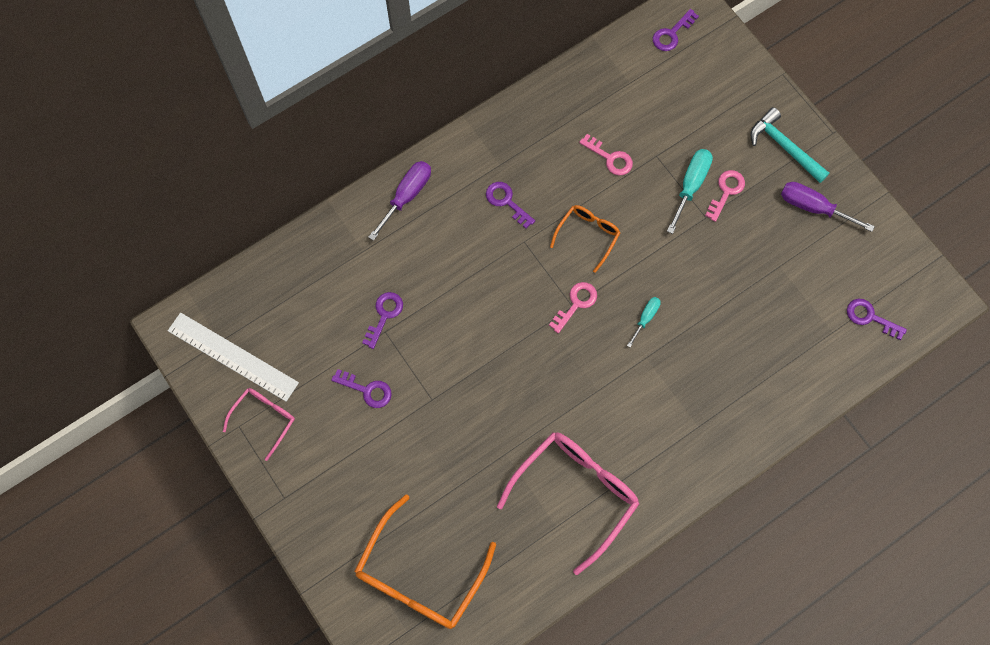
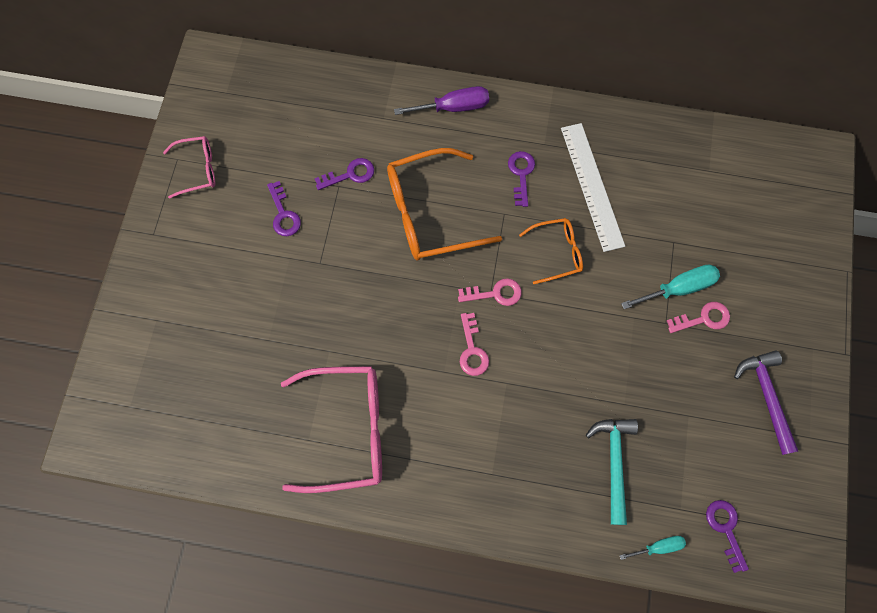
camera: 45 degrees right, 0 degrees up
white ruler [168,313,299,402] -> white ruler moved to [561,123,625,252]
orange glasses [354,494,496,629] -> orange glasses moved to [387,148,502,260]
pink key [579,134,633,176] -> pink key moved to [460,313,489,376]
turquoise screwdriver [627,297,661,347] -> turquoise screwdriver moved to [619,536,686,560]
purple key [653,9,699,51] -> none
turquoise hammer [750,107,829,183] -> turquoise hammer moved to [586,419,638,525]
purple screwdriver [781,182,875,232] -> purple hammer [734,350,798,455]

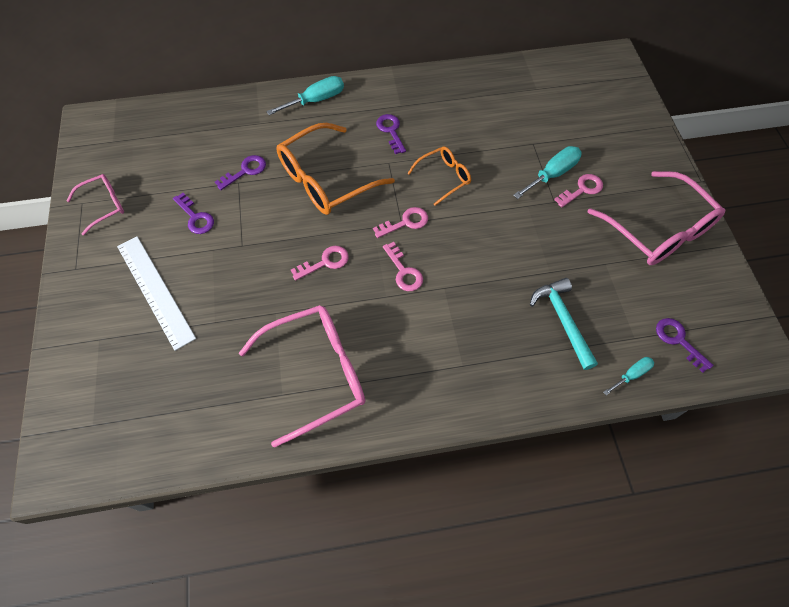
camera: 20 degrees left, 10 degrees down
purple screwdriver [394,86,489,115] -> turquoise screwdriver [266,76,344,115]
white ruler [561,123,625,252] -> white ruler moved to [117,236,196,351]
purple hammer [734,350,798,455] -> pink glasses [587,171,725,265]
none -> pink key [291,246,349,281]

